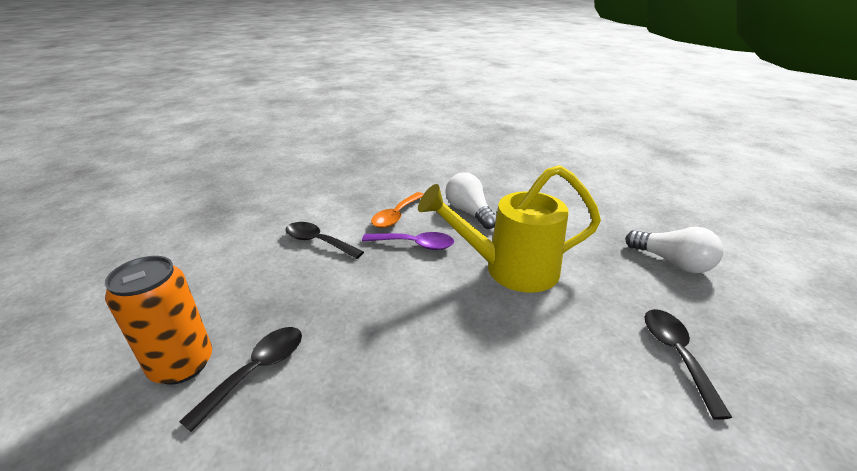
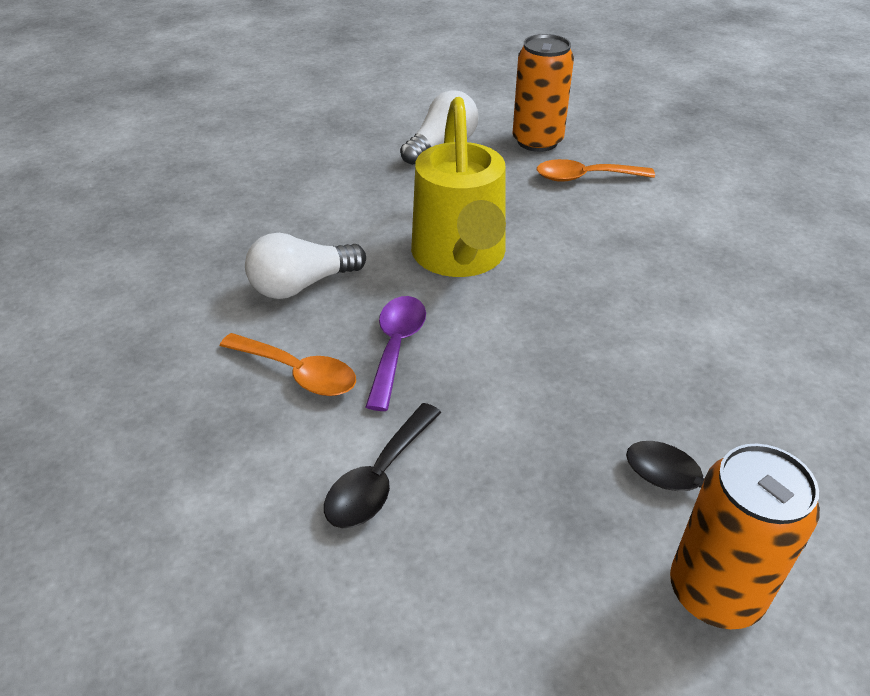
camera: 90 degrees left, 10 degrees up
black spoon [645,309,732,420] -> orange spoon [537,159,655,182]
none -> orange can [512,34,574,152]

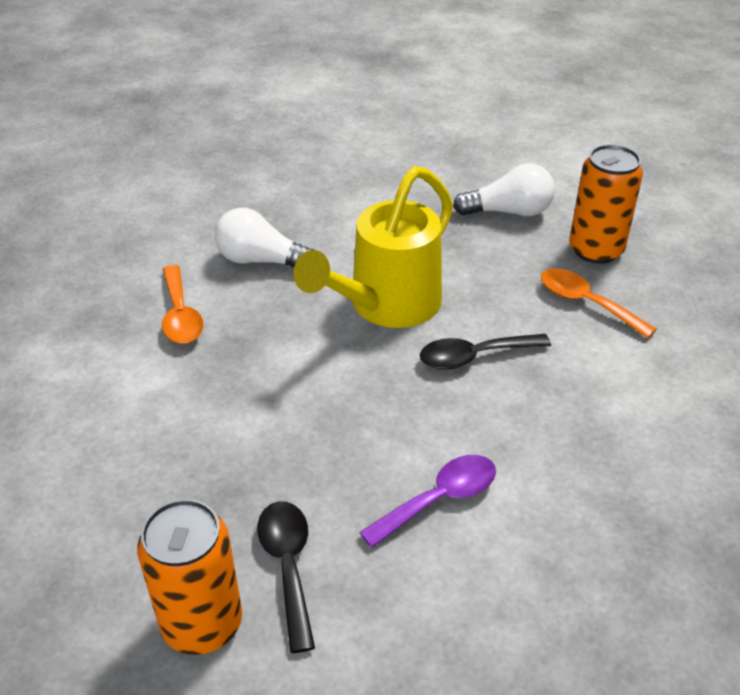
camera: 45 degrees right, 0 degrees up
black spoon [324,403,442,528] -> black spoon moved to [420,334,551,370]
purple spoon [366,296,426,411] -> purple spoon moved to [359,455,496,548]

